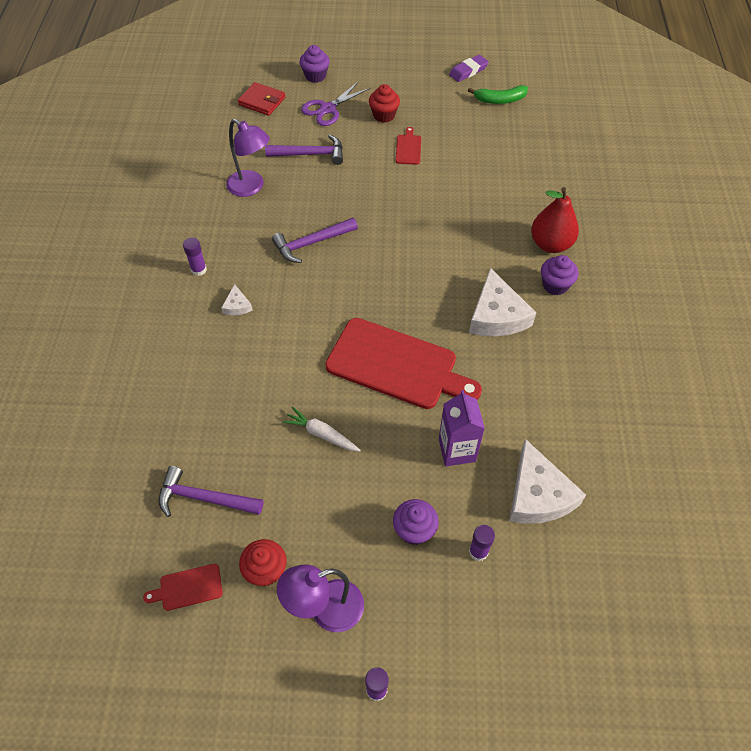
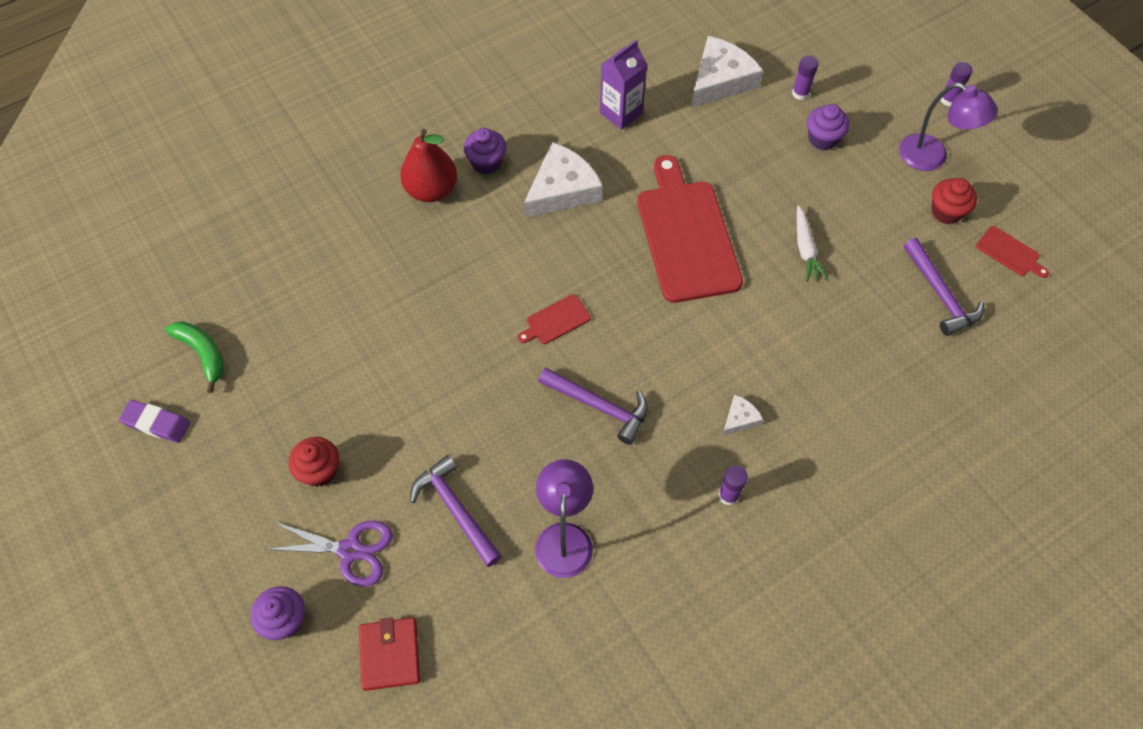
camera: 125 degrees left, 5 degrees up
red cutting board [396,127,421,165] -> red cutting board moved to [518,294,591,344]
purple carton [439,390,485,466] -> purple carton moved to [600,40,647,130]

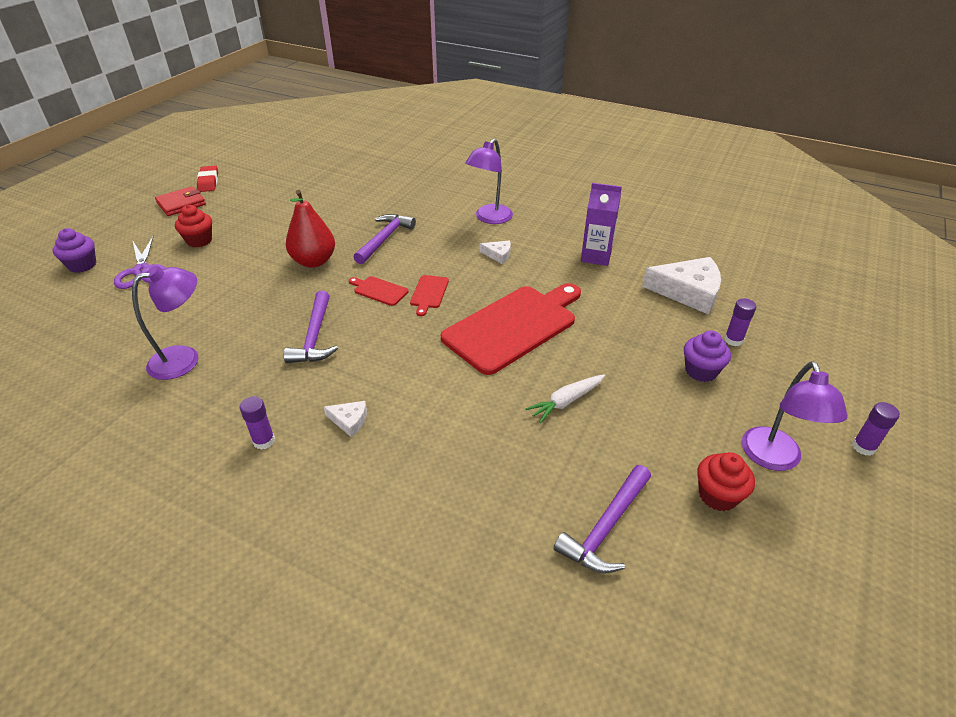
camera: 60 degrees right, 20 degrees down
purple eraser [119,400,190,443] -> red eraser [197,165,218,192]
green banana [165,321,224,393] -> none
red wallet [359,617,420,691] -> red wallet moved to [155,186,206,216]
red pear [400,129,457,202] -> red pear moved to [286,190,335,268]
purple hammer [410,455,502,567] -> purple hammer moved to [354,214,416,264]
purple cupcake [464,128,506,174] -> purple lamp [465,138,513,224]
white cheese [524,142,603,218] -> white cheese [480,240,511,264], size x0.46
red cutting board [976,226,1049,278] -> red cutting board moved to [410,275,449,316]

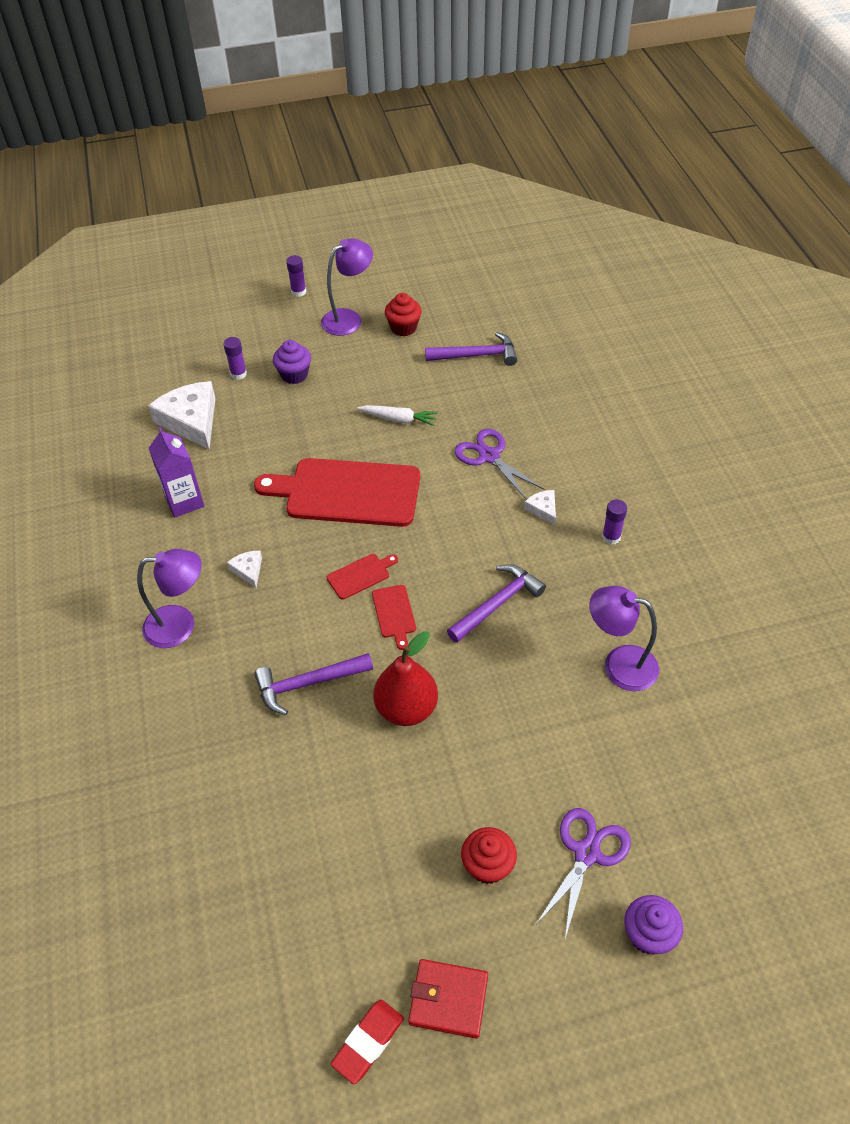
camera: 130 degrees left, 10 degrees up
none -> purple scissors [454,429,545,500]

